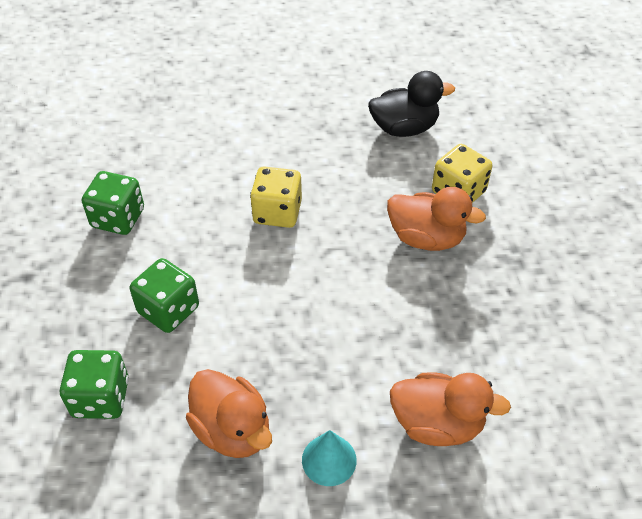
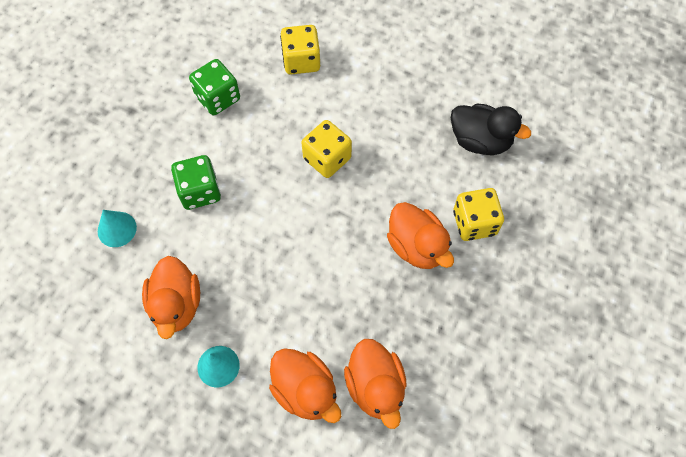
camera: 35 degrees right, 15 degrees up
green dice [60,350,129,419] -> turquoise cone [98,210,137,247]
none -> yellow dice [280,25,320,74]
none -> orange duck [344,339,407,429]

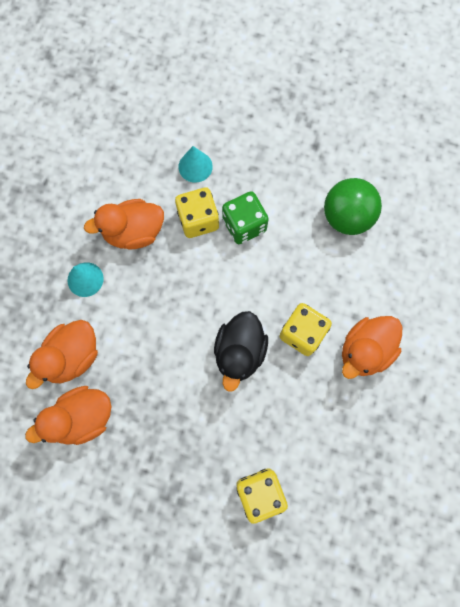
camera: 80 degrees right, 10 degrees up
green dice [189,59,240,115] -> green ball [324,178,382,235]
yellow dice [280,25,320,74] -> yellow dice moved to [175,187,219,238]
orange duck [387,202,454,269] -> orange duck moved to [342,316,402,379]
black duck [451,104,531,155] -> black duck moved to [214,311,268,392]

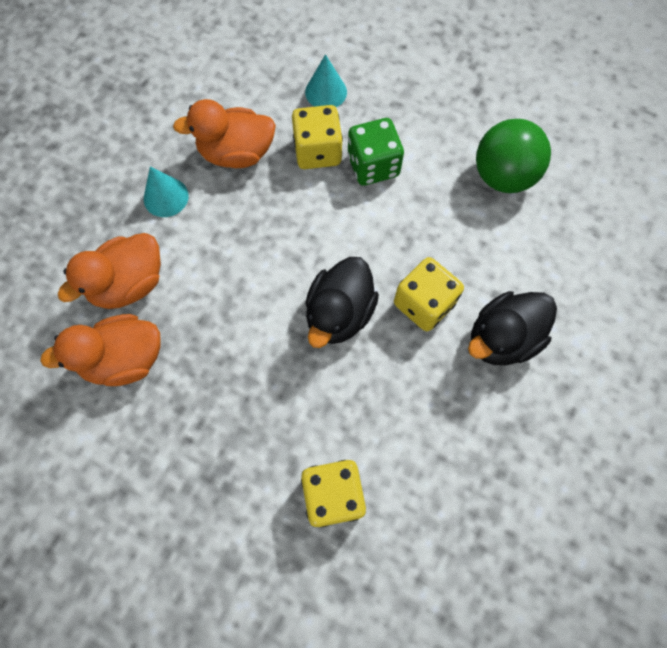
camera: 10 degrees right, 5 degrees down
orange duck [342,316,402,379] -> black duck [468,291,557,365]

